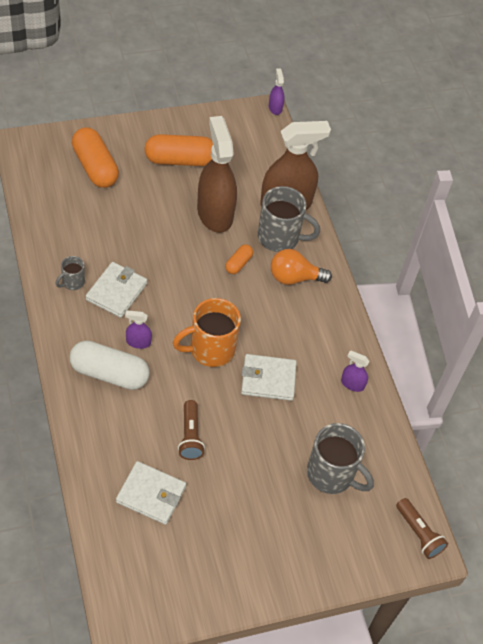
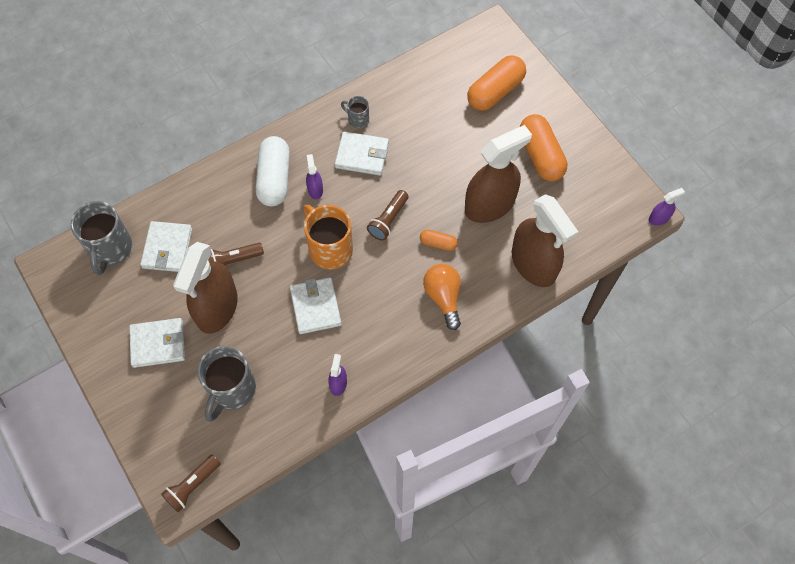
camera: 80 degrees right, 10 degrees up
grey mug [258,186,320,252] -> grey mug moved to [71,201,132,275]
none -> white wallet [129,318,185,368]
none -> brown spray bottle [173,242,238,334]
none -> brown flashlight [367,190,408,240]

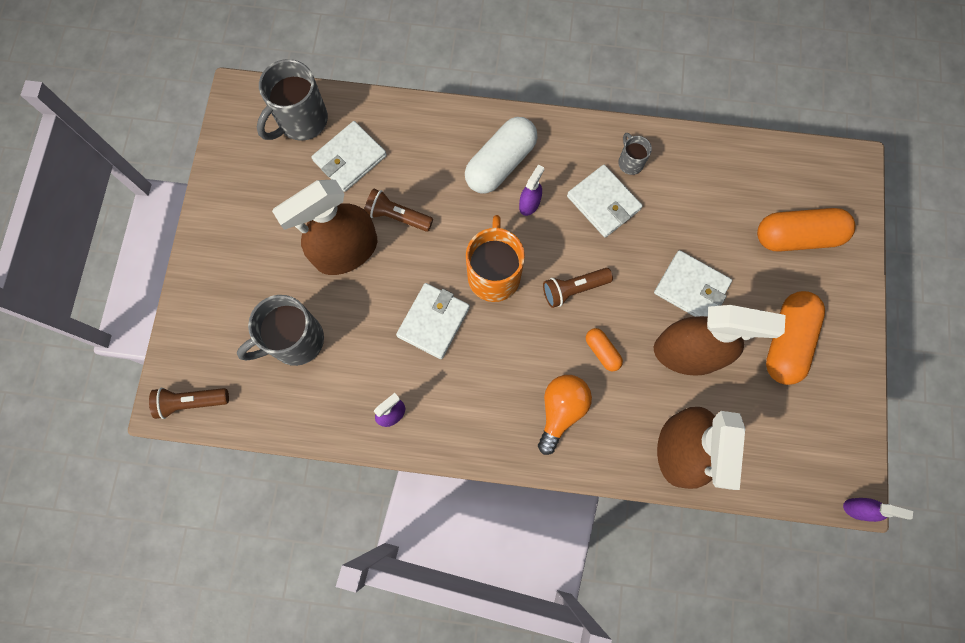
camera: 40 degrees right, 10 degrees up
white wallet [129,318,185,368] -> white wallet moved to [654,250,732,317]

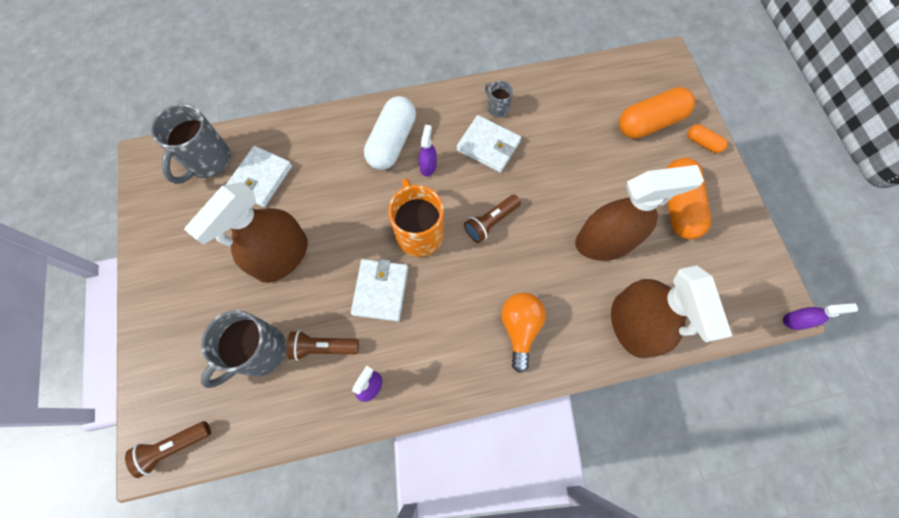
camera: 20 degrees left, 5 degrees down
brown flashlight [364,189,433,232] -> brown flashlight moved to [287,330,359,361]
orange capsule [586,328,623,372] -> orange capsule moved to [688,124,728,153]
white wallet [654,250,732,317] -> none

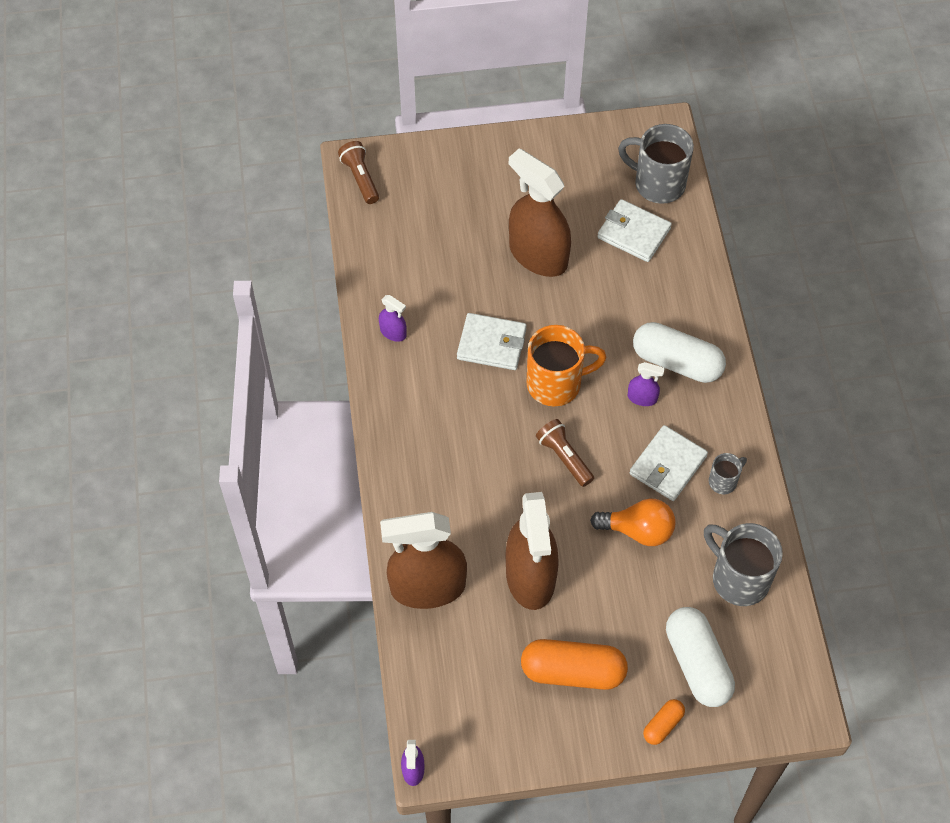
camera: 95 degrees right, 10 degrees down
grey mug [201,310,286,388] -> grey mug moved to [704,523,783,606]
brown flashlight [287,330,359,361] -> none
orange light bulb [501,293,546,373] -> orange light bulb moved to [590,498,675,546]
orange capsule [619,87,695,139] -> white capsule [666,607,735,707]

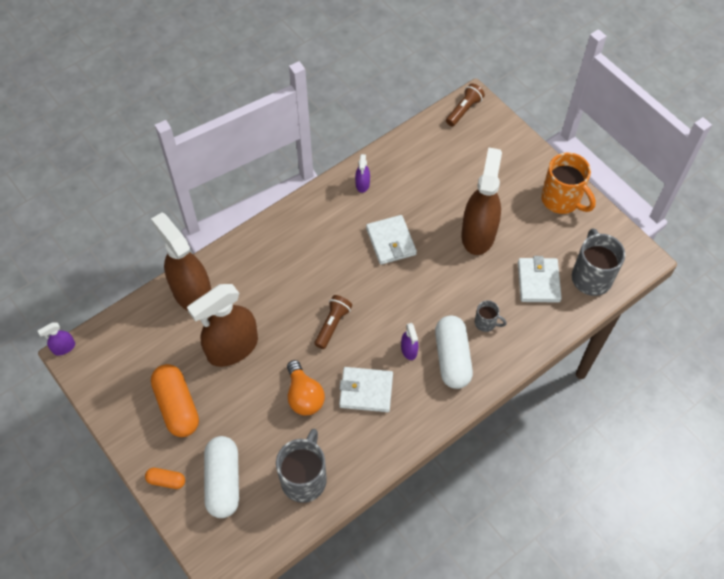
camera: 60 degrees right, 0 degrees up
orange mug [526,325,607,406] -> orange mug moved to [541,152,596,214]
white capsule [666,607,735,707] -> white capsule turned 45 degrees counterclockwise [204,436,239,518]
grey mug [709,453,747,494] -> grey mug moved to [475,300,507,332]

